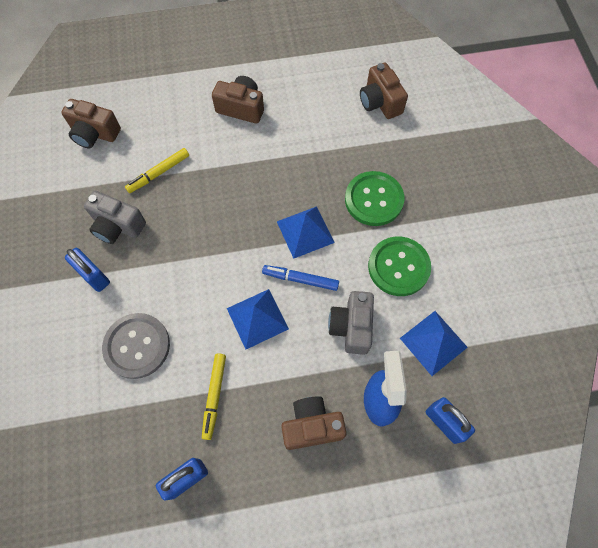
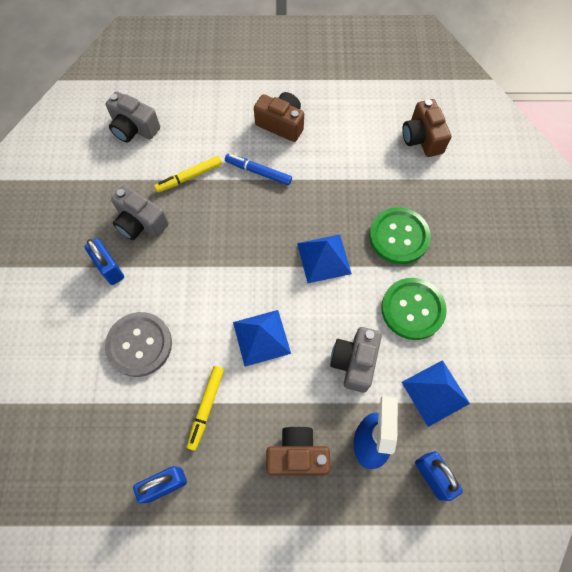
camera: 10 degrees right, 0 degrees up
brown camera [61,99,121,148] -> grey camera [106,91,160,143]
blue marker [262,265,339,291] -> blue marker moved to [225,154,292,185]

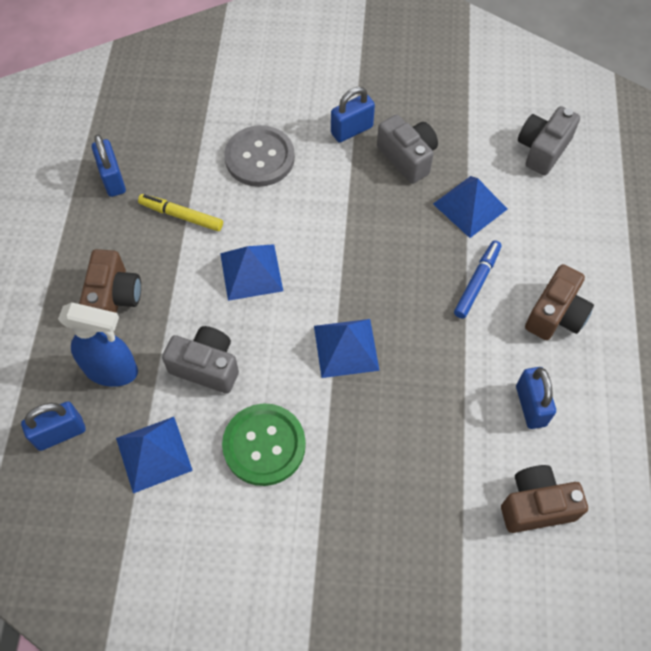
camera: 95 degrees right, 5 degrees down
grey camera [111,185,169,240] -> grey camera turned 105 degrees clockwise [377,115,438,184]
yellow marker [154,156,222,193] -> blue pyramid [433,176,507,238]
green button [369,207,431,264] -> none
none -> blue padlock [516,367,556,429]

